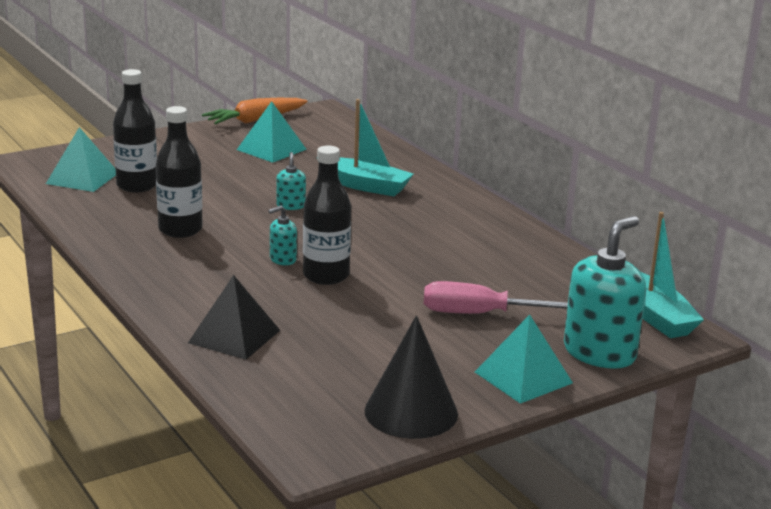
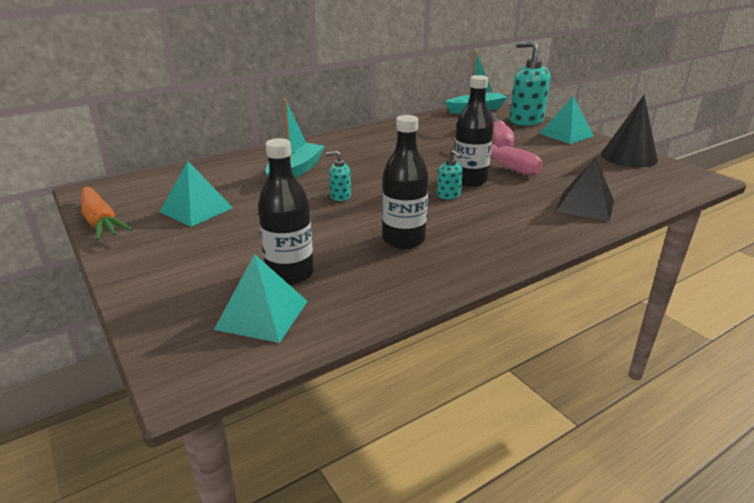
camera: 90 degrees left, 5 degrees up
none -> pink screwdriver [453,138,543,176]

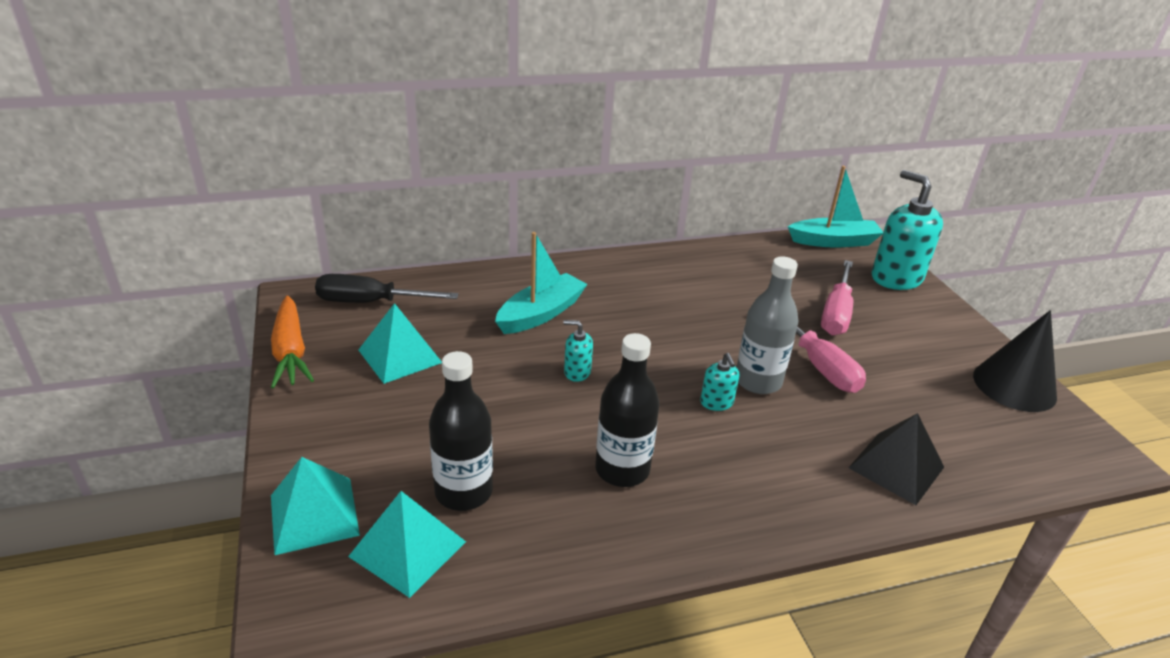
camera: 15 degrees right, 5 degrees up
black bottle [454,75,494,187] -> grey bottle [737,256,798,394]
turquoise pyramid [539,96,594,144] -> turquoise pyramid moved to [271,457,360,555]
none -> black screwdriver [315,274,459,303]

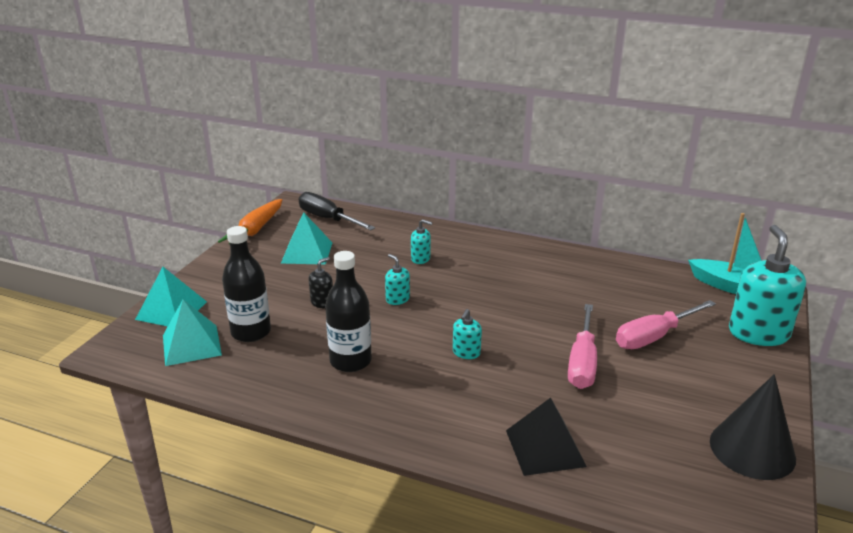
camera: 40 degrees right, 5 degrees down
turquoise boat [495,232,588,334] -> turquoise soap dispenser [411,219,432,264]
grey bottle [737,256,798,394] -> none
none -> black soap dispenser [309,257,333,308]

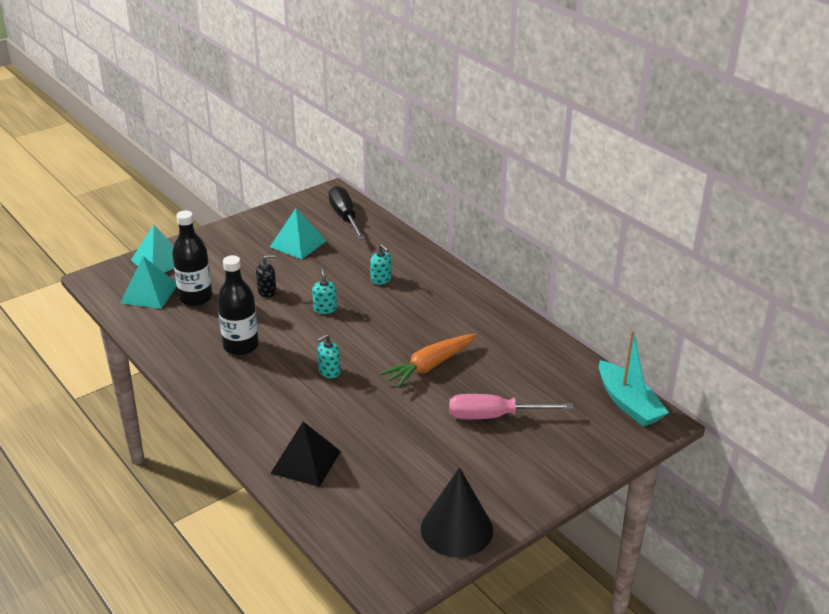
camera: 30 degrees right, 5 degrees up
orange carrot [218,199,282,245] -> orange carrot moved to [380,334,476,388]
pink screwdriver [568,304,597,389] -> none
turquoise soap dispenser [729,225,806,346] -> none

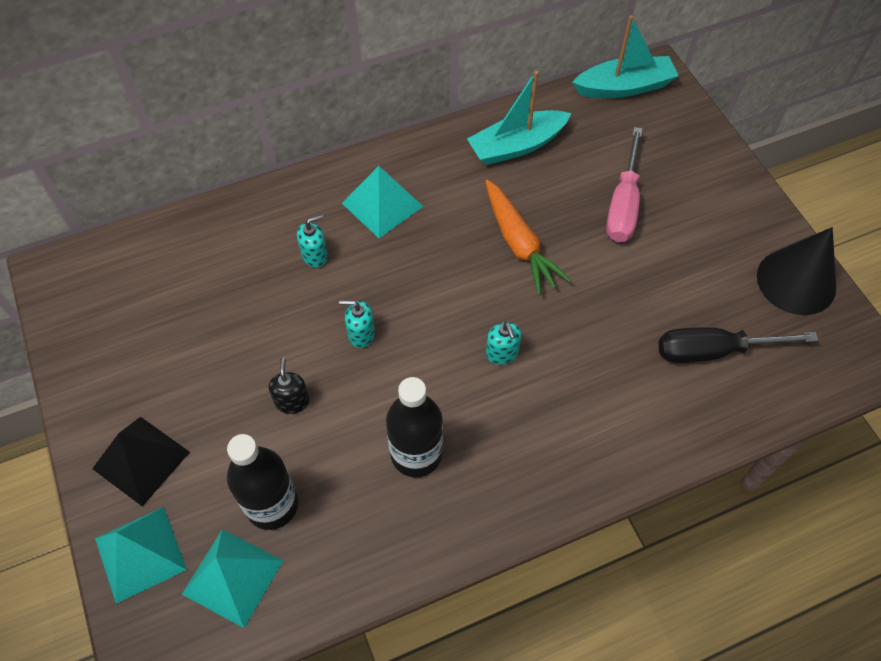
camera: 75 degrees left, 25 degrees up
turquoise pyramid [270,208,326,259] -> turquoise pyramid moved to [342,166,423,238]
black pyramid [270,421,341,487] -> black pyramid moved to [92,417,190,506]
black screwdriver [328,186,365,240] -> black screwdriver moved to [658,327,819,363]
none -> turquoise boat [467,71,572,165]

